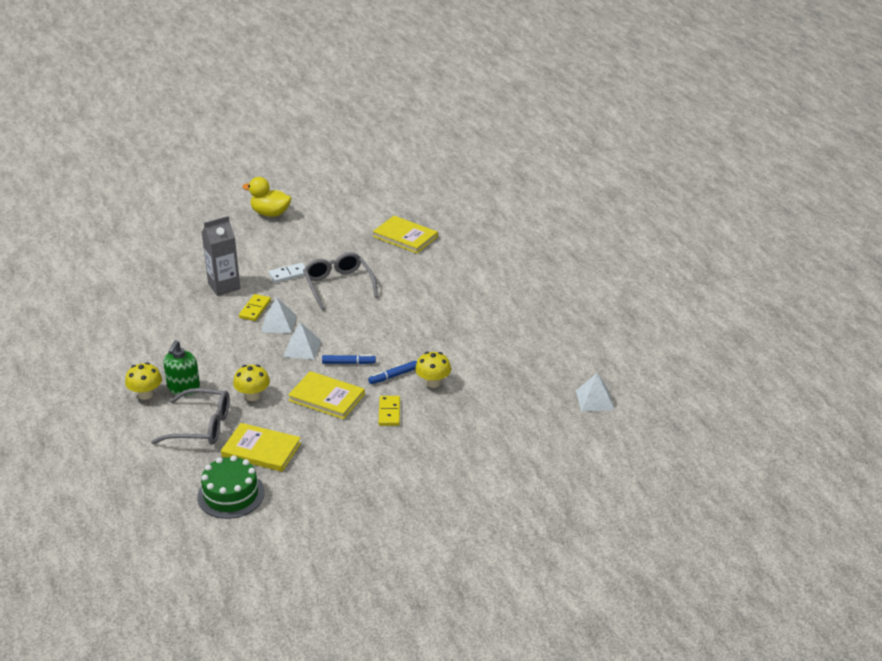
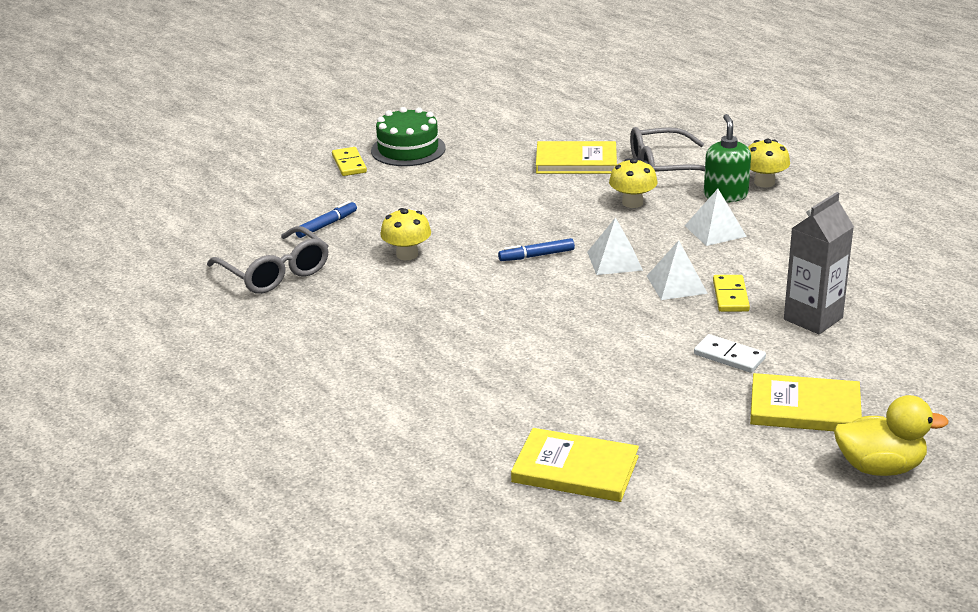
camera: 165 degrees right, 5 degrees down
green cake [197,455,265,519] -> green cake moved to [371,107,446,166]
white domino [269,263,305,283] -> white domino turned 75 degrees clockwise [694,334,766,373]
yellow book [288,371,365,419] -> yellow book moved to [750,373,862,431]
grey glasses [303,252,378,310] -> grey glasses moved to [207,226,328,294]
blue marker [368,361,417,384] -> blue marker moved to [295,201,357,238]
yellow domino [379,396,400,426] -> yellow domino moved to [332,147,367,176]
white pyramid [576,373,614,412] -> white pyramid moved to [685,189,747,246]

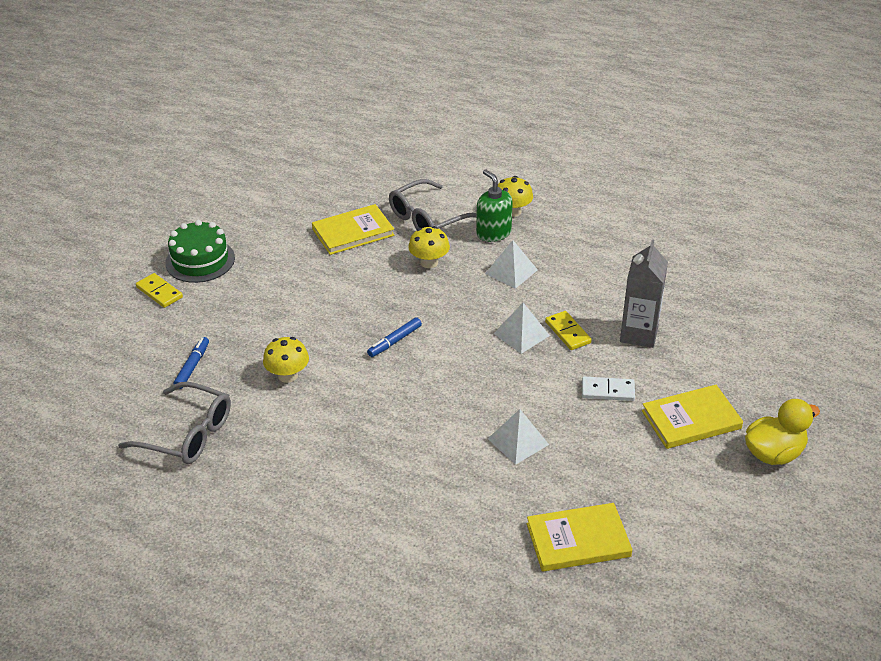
camera: 30 degrees left, 10 degrees up
white pyramid [587,217,643,275] -> white pyramid moved to [488,409,549,465]

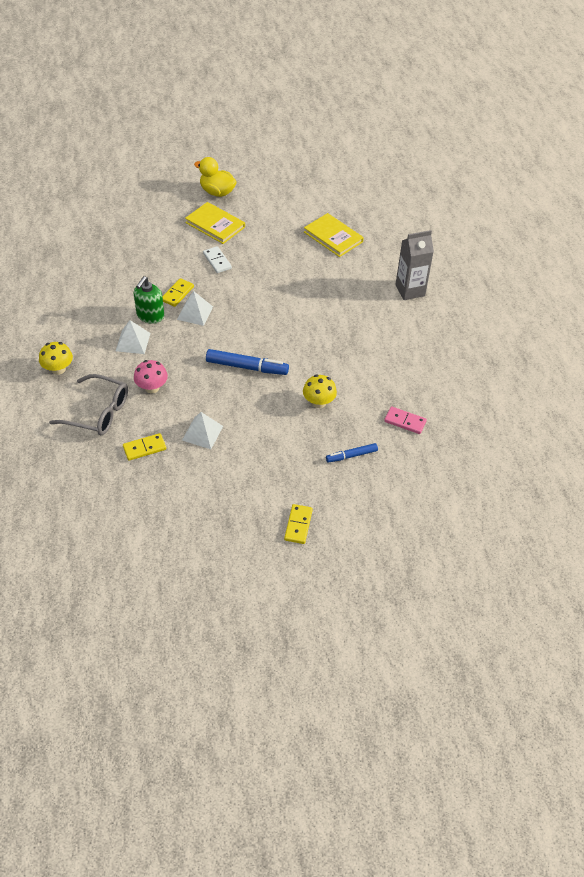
camera: 125 degrees left, 10 degrees up
grey glasses [118,382,231,464] -> pink domino [384,406,427,434]
green cake [165,220,235,283] -> none
yellow book [312,204,395,255] -> yellow domino [123,433,166,461]
blue marker [367,317,422,357] -> blue marker [206,349,289,375], size x1.67
yellow mushroom [408,226,450,268] -> pink mushroom [134,360,168,393]
green soap dispenser [476,169,513,242] -> green soap dispenser moved to [134,276,164,324]
white pyramid [488,409,549,465] -> white pyramid moved to [182,412,223,449]
grey carton [620,239,668,348] -> grey carton moved to [395,230,434,300]

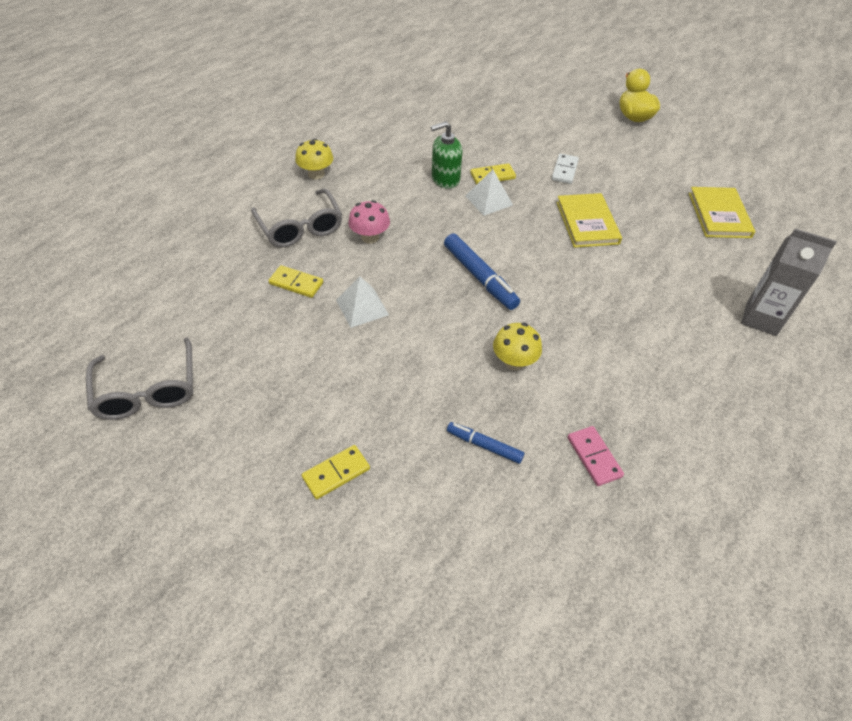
camera: 45 degrees right, 0 degrees up
white pyramid [116,320,151,354] -> none
yellow book [185,202,245,244] -> yellow book moved to [556,193,622,248]
none -> grey glasses [86,338,193,420]

